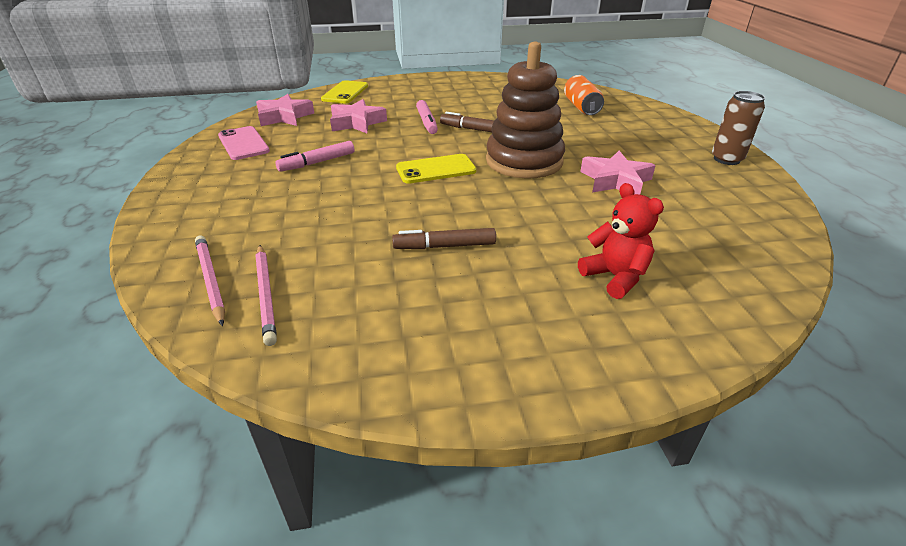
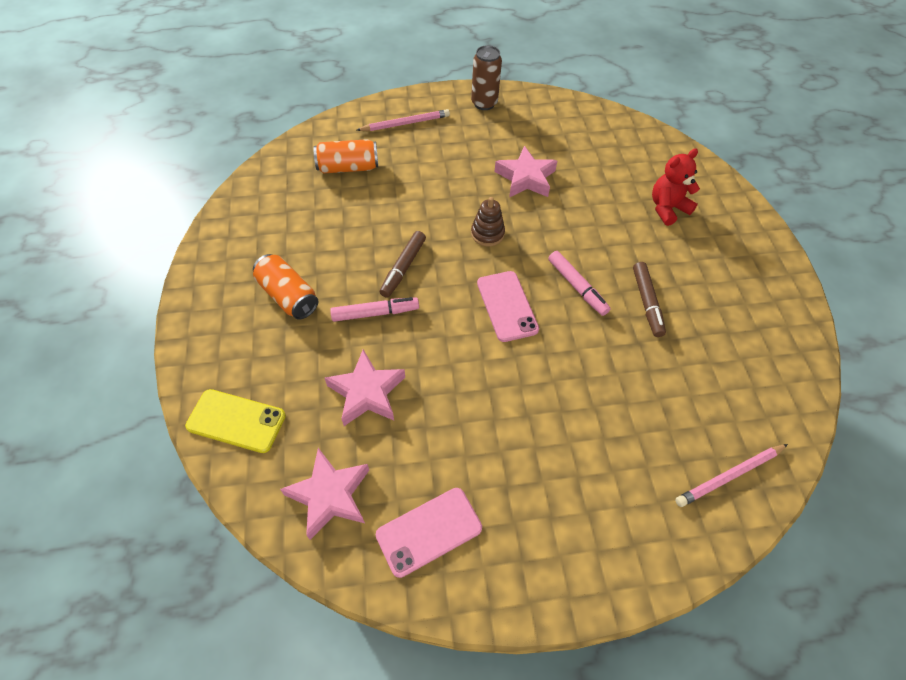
camera: 90 degrees left, 20 degrees up
pink pencil [255,245,277,346] -> pink pencil moved to [357,109,450,131]
pink marker [275,141,354,172] -> pink marker moved to [548,251,611,316]
yellow phone [396,154,476,184] -> pink phone [477,271,539,342]
brown stacking toy [486,42,565,179] -> brown stacking toy [471,197,505,246], size x0.44
none -> orange can [253,254,318,320]

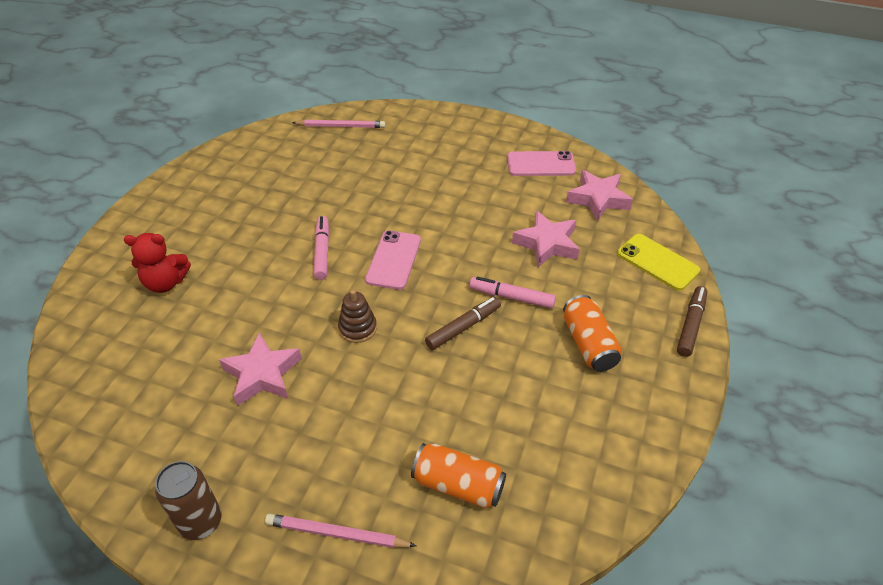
camera: 150 degrees left, 10 degrees down
brown marker [633,262,666,337] -> brown marker moved to [677,286,707,357]

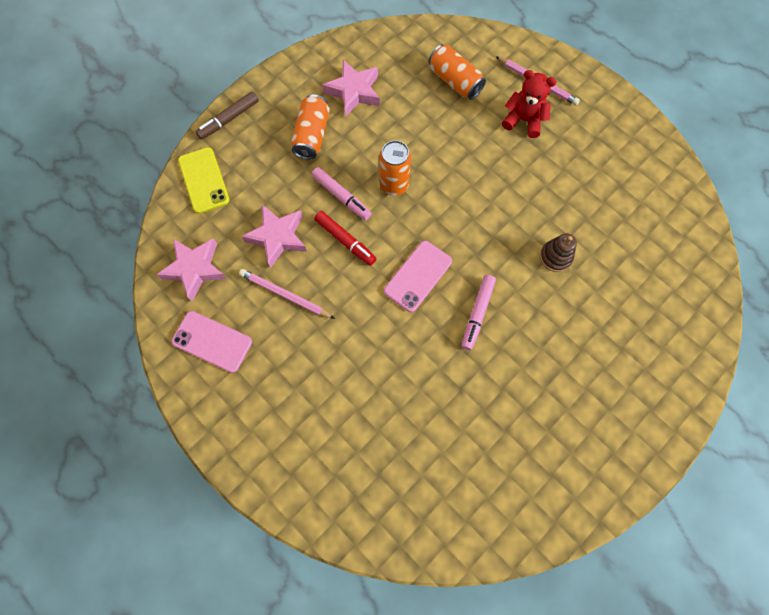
camera: 155 degrees left, 25 degrees up
red teddy bear [124,233,191,293] -> red teddy bear moved to [502,70,557,138]
brown can [155,461,222,540] -> none
pink star [219,332,302,406] -> pink star moved to [322,60,380,116]
pink pencil [292,120,386,128] -> pink pencil moved to [239,269,335,319]
brown stacking toy [338,290,377,343] -> brown stacking toy moved to [540,233,577,272]
brown marker [425,297,501,350] -> orange can [379,140,411,196]
none -> red marker [314,211,377,266]

